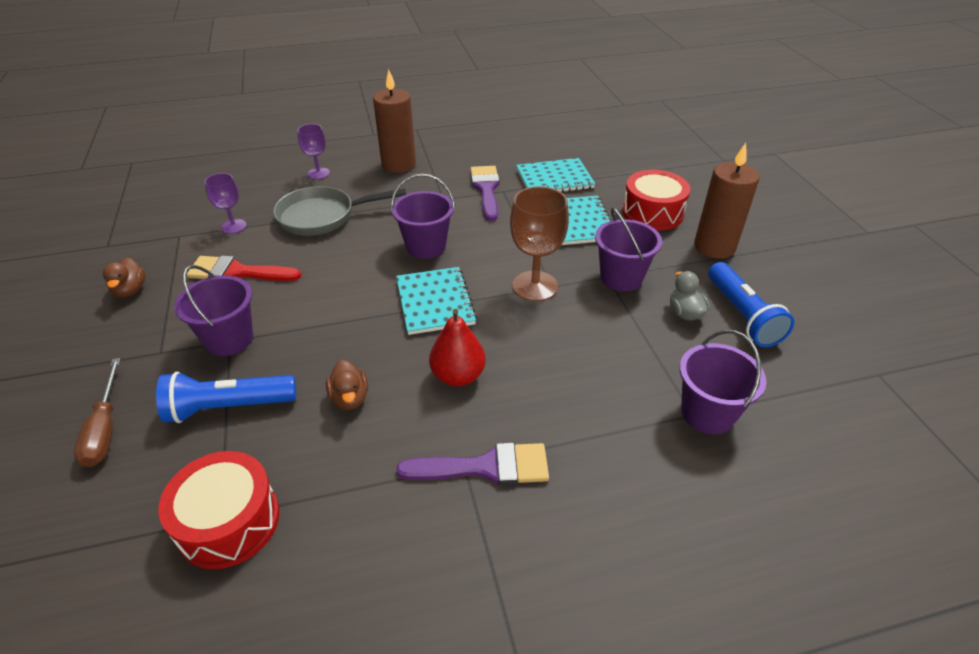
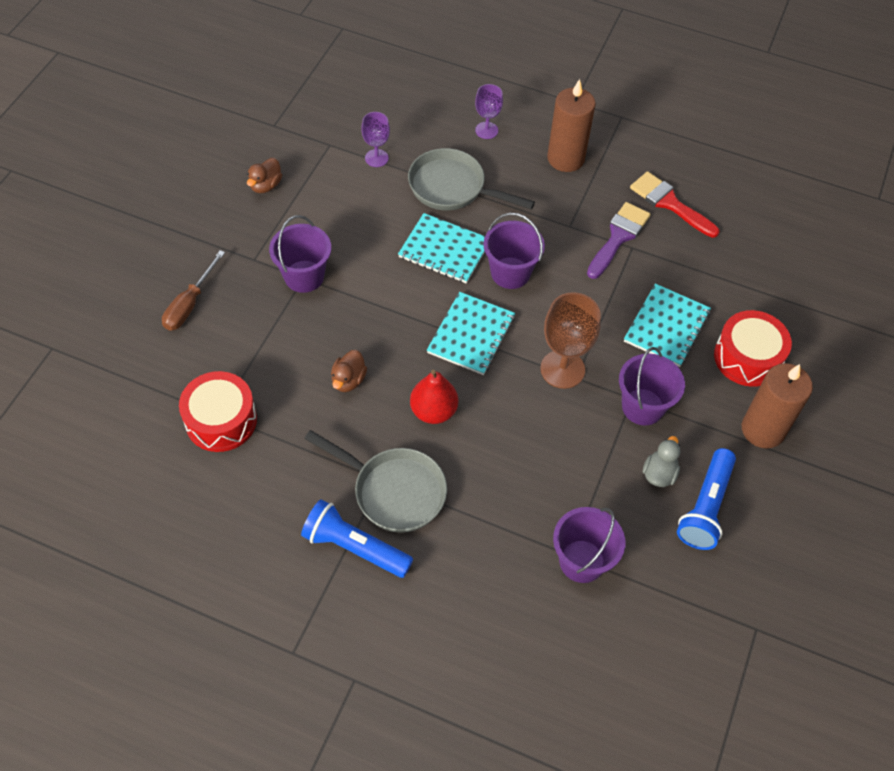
camera: 35 degrees right, 15 degrees up
blue flashlight [156,372,296,423] -> blue flashlight moved to [301,500,413,578]
red brush [187,256,302,281] -> red brush moved to [630,171,720,238]
purple brush [396,443,549,485] -> grey pan [304,430,447,533]
turquoise notebook [516,158,595,192] -> turquoise notebook moved to [398,213,485,283]

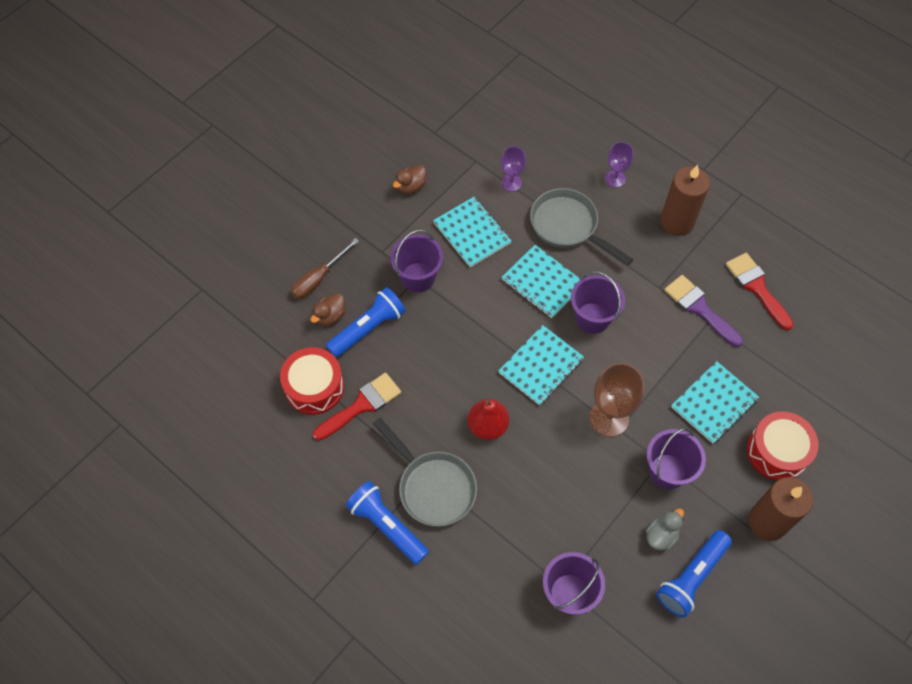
camera: 20 degrees right, 5 degrees up
brown duck [331,350,367,392] -> brown duck moved to [311,293,346,326]
purple brush [587,202,651,279] -> purple brush turned 90 degrees counterclockwise [664,275,743,347]
none -> red brush [313,373,401,441]
none -> blue flashlight [326,287,406,358]
none -> turquoise notebook [433,197,512,268]

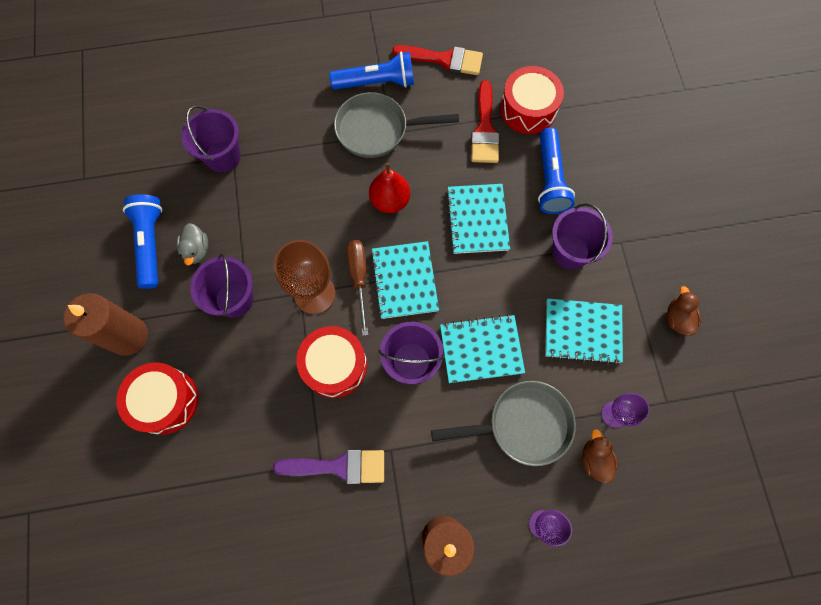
camera: 130 degrees right, 10 degrees up
brown screwdriver [291,238,359,299] -> brown screwdriver moved to [347,240,368,336]
brown duck [311,293,346,326] -> brown duck moved to [582,429,618,484]
turquoise notebook [671,361,759,444] -> turquoise notebook moved to [446,184,510,254]
red brush [726,253,794,331] -> red brush moved to [392,45,483,75]
none -> red drum [296,326,367,398]

